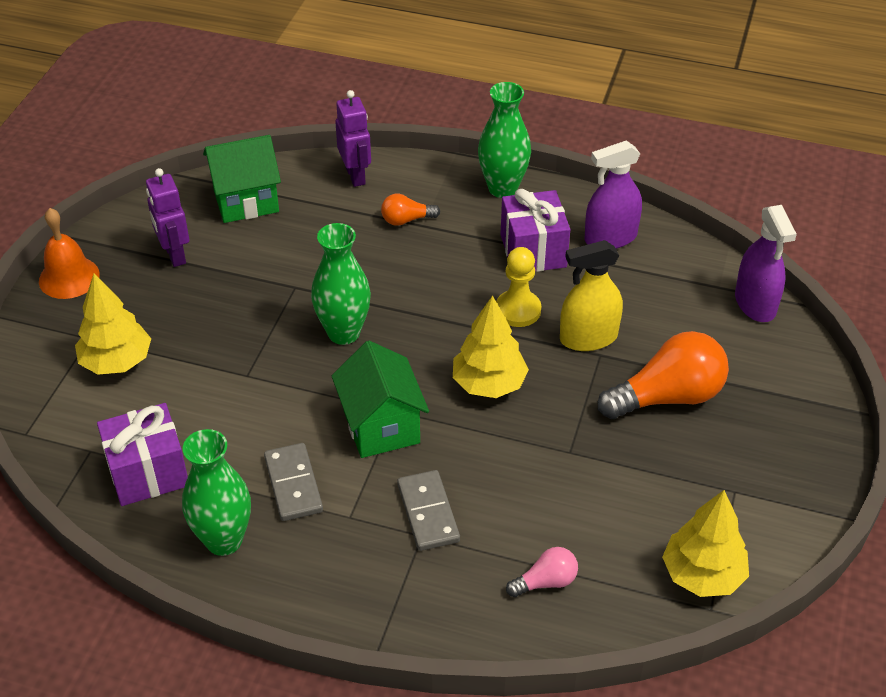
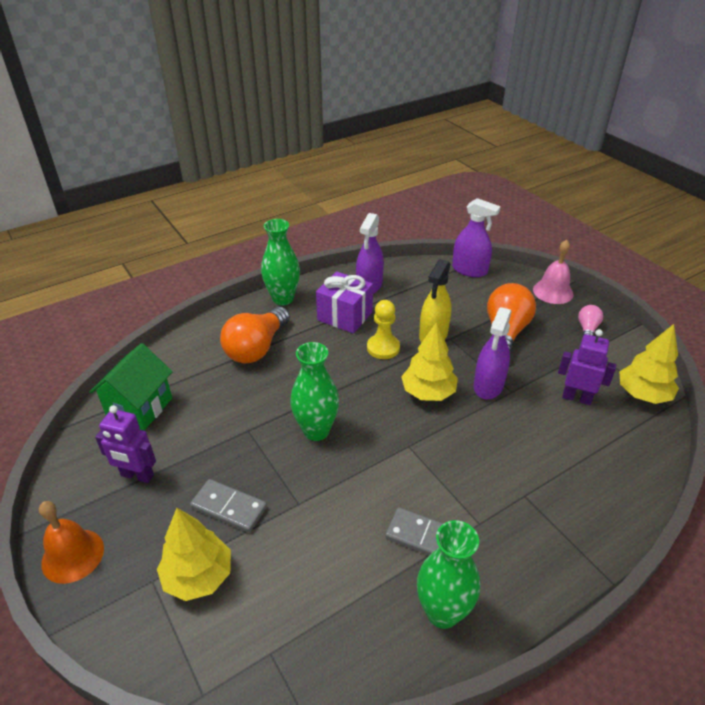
camera: 50 degrees left, 5 degrees down
purple gift [97,403,188,506] -> none
green house [332,341,429,458] -> none
purple robot [335,90,371,187] -> purple robot moved to [558,329,616,405]
orange light bulb [381,194,440,226] -> orange light bulb [220,307,290,363], size x2.00
grey domino [397,470,460,551] -> grey domino moved to [190,479,267,533]
pink light bulb [506,547,578,597] -> pink light bulb moved to [578,305,603,336]
none -> purple spray bottle [474,307,512,399]
none -> pink bell [533,240,573,304]

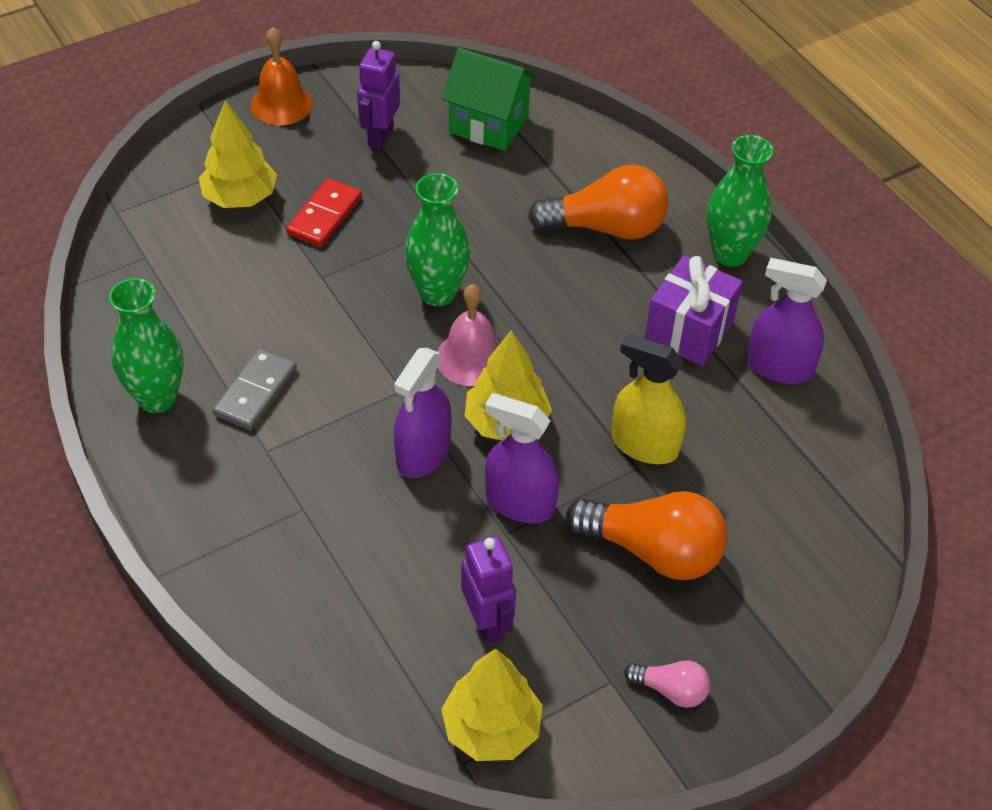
camera: 90 degrees right, 10 degrees up
grey domino [190,479,267,533] -> red domino [286,178,362,247]
orange light bulb [220,307,290,363] -> orange light bulb turned 150 degrees clockwise [528,165,668,240]
yellow pawn [367,300,400,359] -> none
purple spray bottle [452,198,501,277] -> purple spray bottle moved to [394,348,451,478]
pink bell [533,240,573,304] -> pink bell moved to [437,284,500,386]
purple robot [558,329,616,405] -> purple robot turned 45 degrees counterclockwise [461,535,516,644]

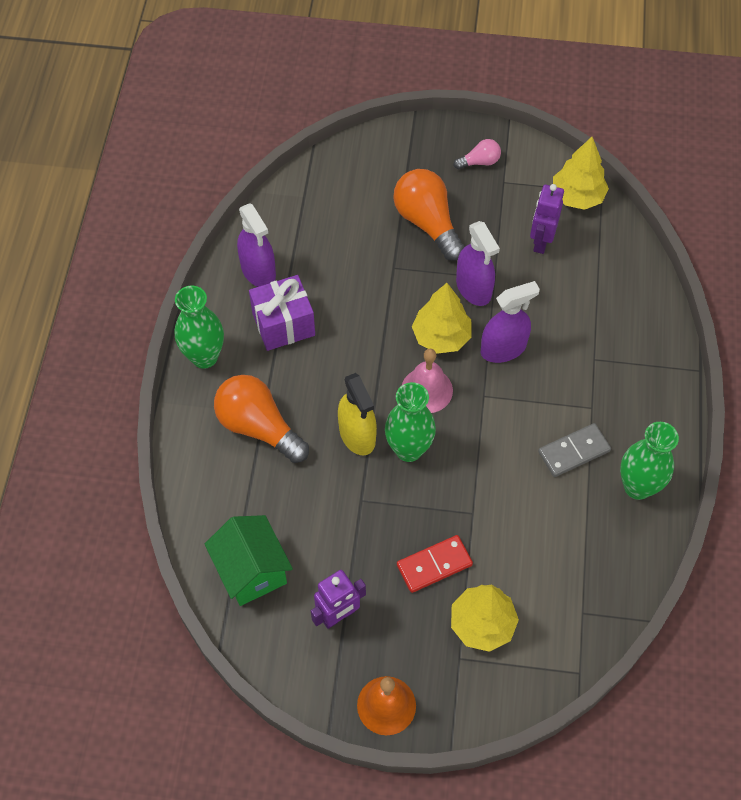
camera: 140 degrees left, 10 degrees up
yellow spray bottle [612,334,686,464] -> yellow spray bottle moved to [338,373,377,455]
pink light bulb [624,660,710,708] -> pink light bulb turned 105 degrees clockwise [454,139,501,169]

